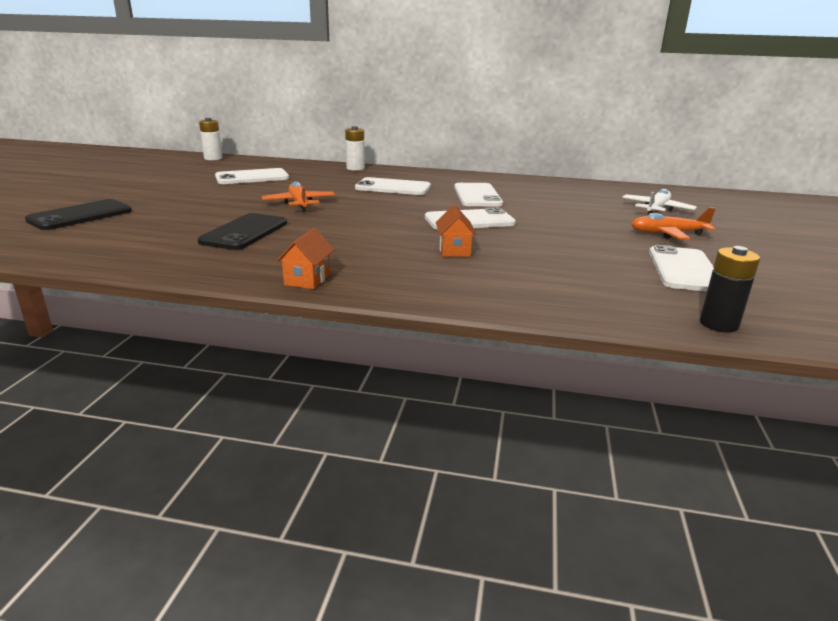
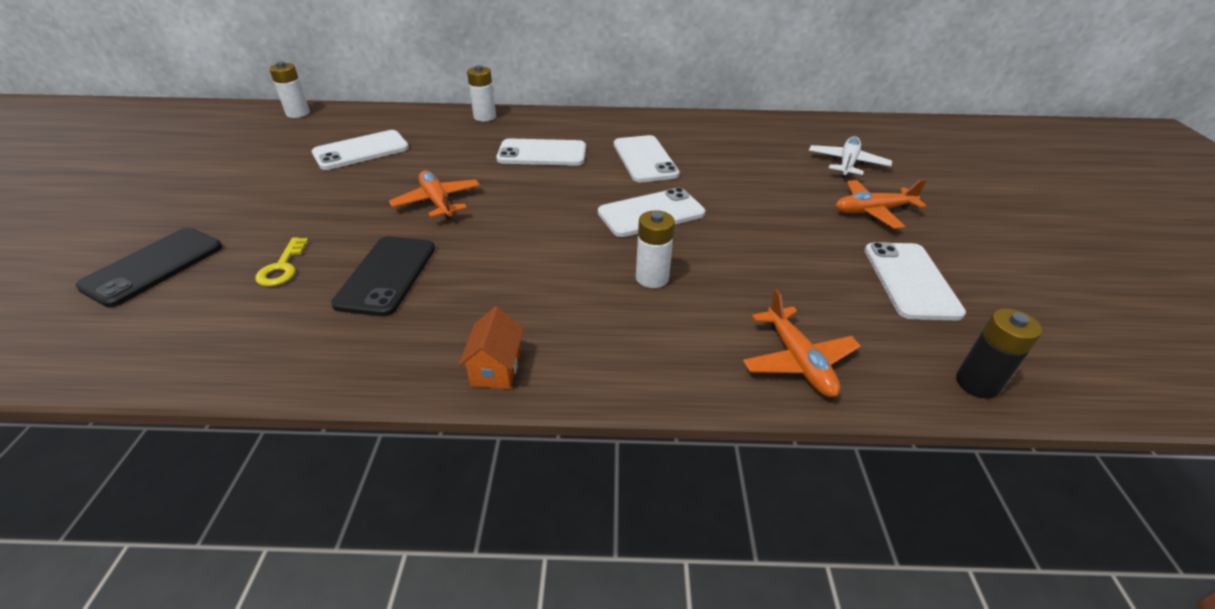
camera: 10 degrees left, 15 degrees up
orange house [436,205,477,257] -> white battery [636,210,675,288]
none -> yellow key [255,237,309,286]
none -> orange plane [743,289,861,397]

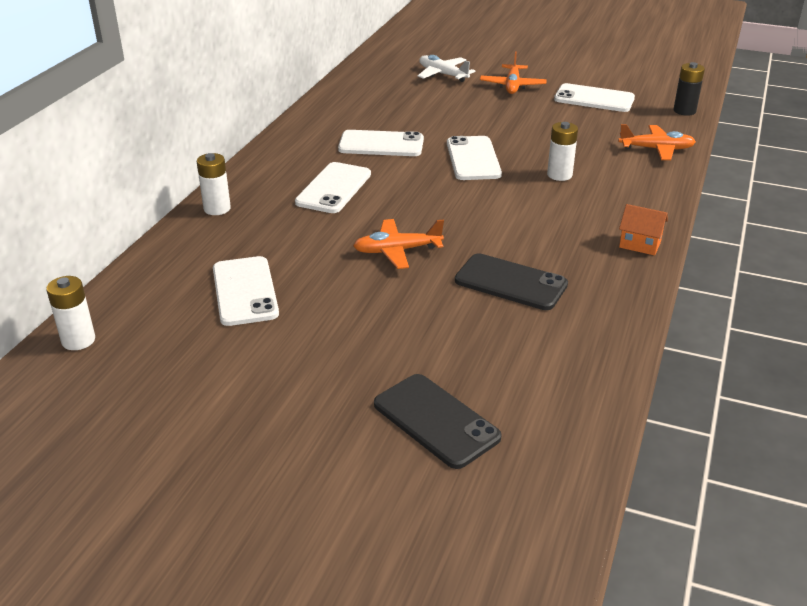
camera: 70 degrees left, 5 degrees down
yellow key [255,237,309,286] -> none

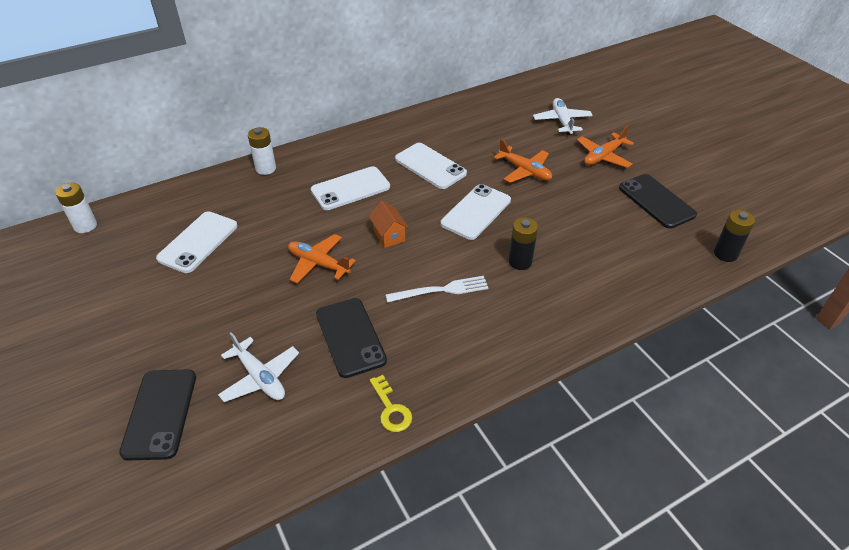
camera: 40 degrees right, 10 degrees up
white battery [547,122,578,181] -> black battery [508,218,538,270]
white phone [554,83,635,112] -> black phone [619,174,697,229]
orange plane [618,124,696,160] -> orange plane moved to [493,139,552,183]
orange house [619,204,668,255] -> orange house moved to [369,201,409,248]
none -> white plane [218,332,299,402]
none -> yellow key [370,375,412,432]
none -> white fork [386,276,489,302]

